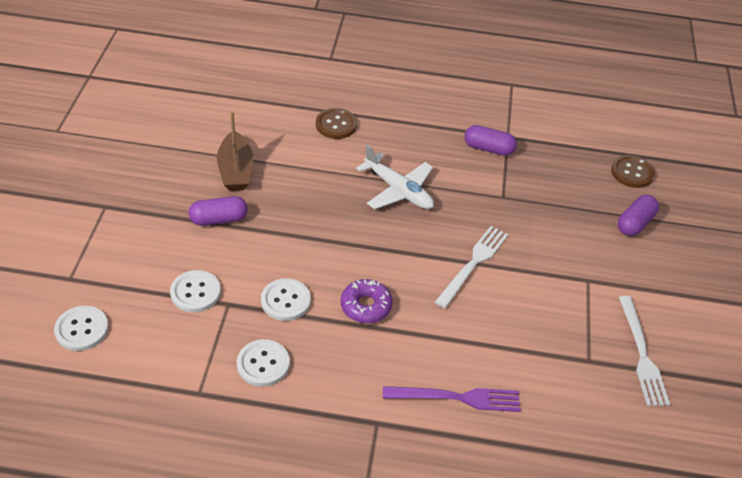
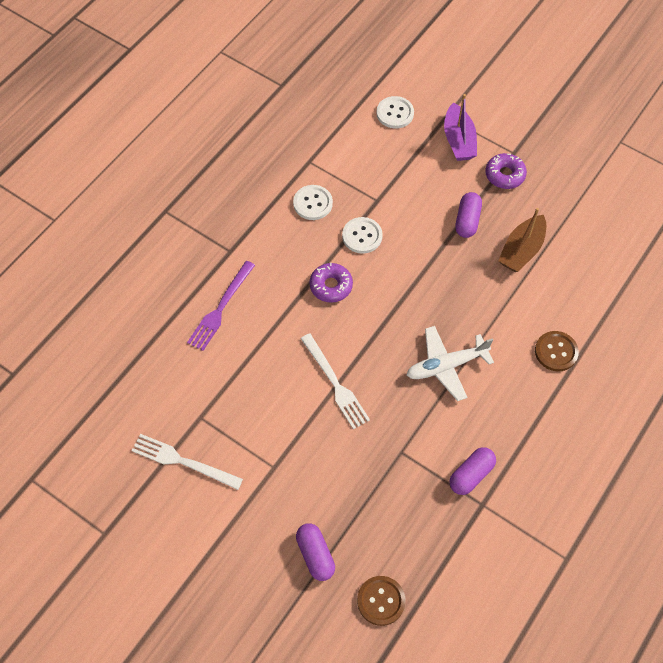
camera: 120 degrees right, 15 degrees up
white button [170,270,221,312] -> none
brown boat [217,111,253,191] -> brown boat turned 75 degrees counterclockwise [498,208,546,272]
none -> purple boat [444,94,477,161]
none -> purple donut [485,153,527,189]

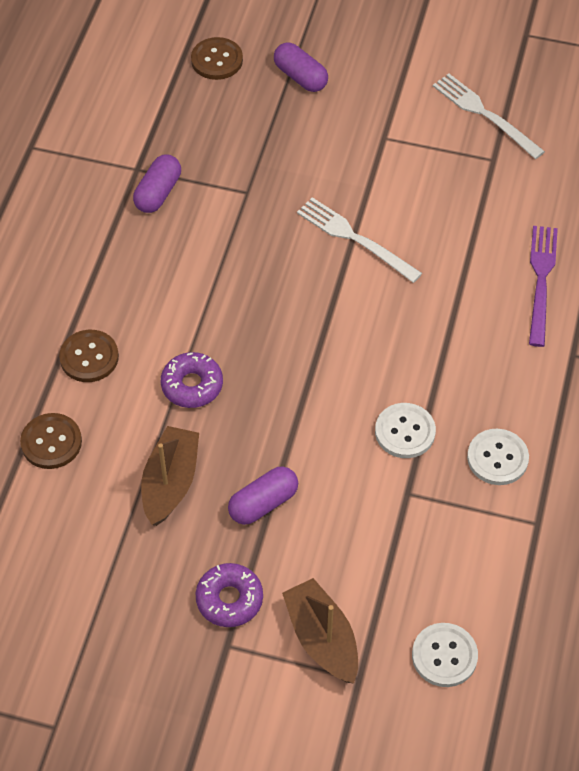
camera: 160 degrees right, 5 degrees down
white fork [132,434,243,490] -> white fork turned 135 degrees counterclockwise [433,74,545,159]
purple donut [309,262,353,303] -> purple donut moved to [161,352,223,408]
white plane [407,326,494,401] -> none
purple boat [444,94,477,161] -> brown boat [282,578,358,683]
purple capsule [455,192,482,238] -> purple capsule turned 60 degrees clockwise [228,466,298,525]
none -> brown button [20,413,82,469]

